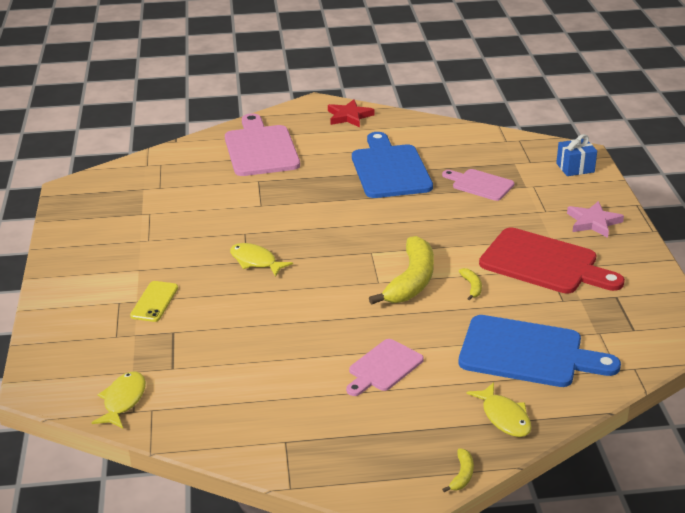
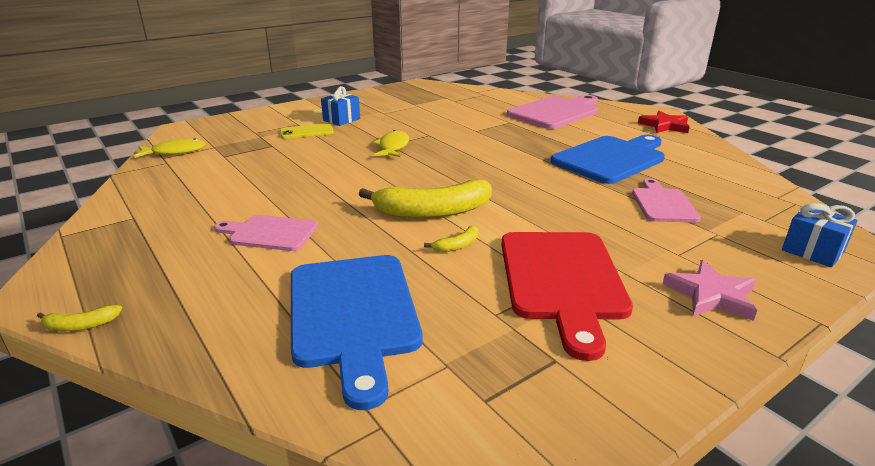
camera: 60 degrees right, 5 degrees down
yellow fish [467,382,532,437] -> none
none -> blue gift [321,86,360,126]

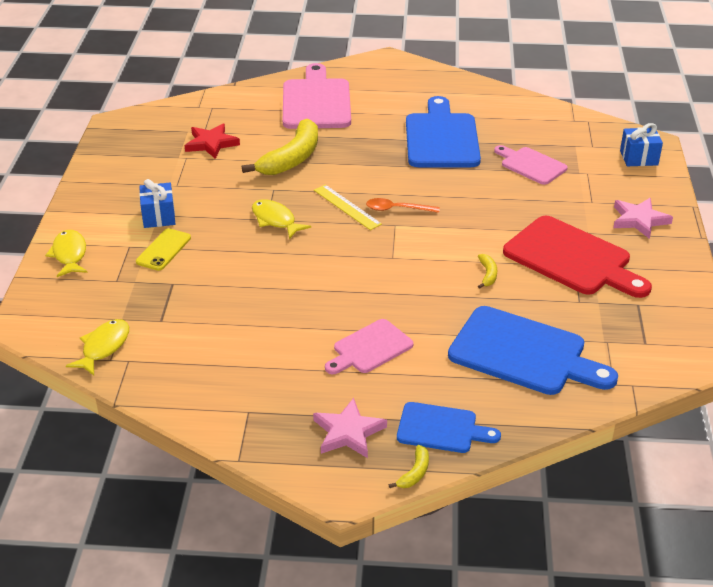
camera: 50 degrees left, 10 degrees up
yellow banana [359,180,492,218] -> yellow banana moved to [242,119,318,175]
red star [638,111,690,133] -> red star moved to [185,123,240,159]
none -> yellow fish [45,230,88,277]
none -> pink star [313,398,387,458]
none -> yellow ruler [314,185,382,230]
none -> orange spoon [366,198,440,213]
none -> blue cutting board [397,402,501,453]

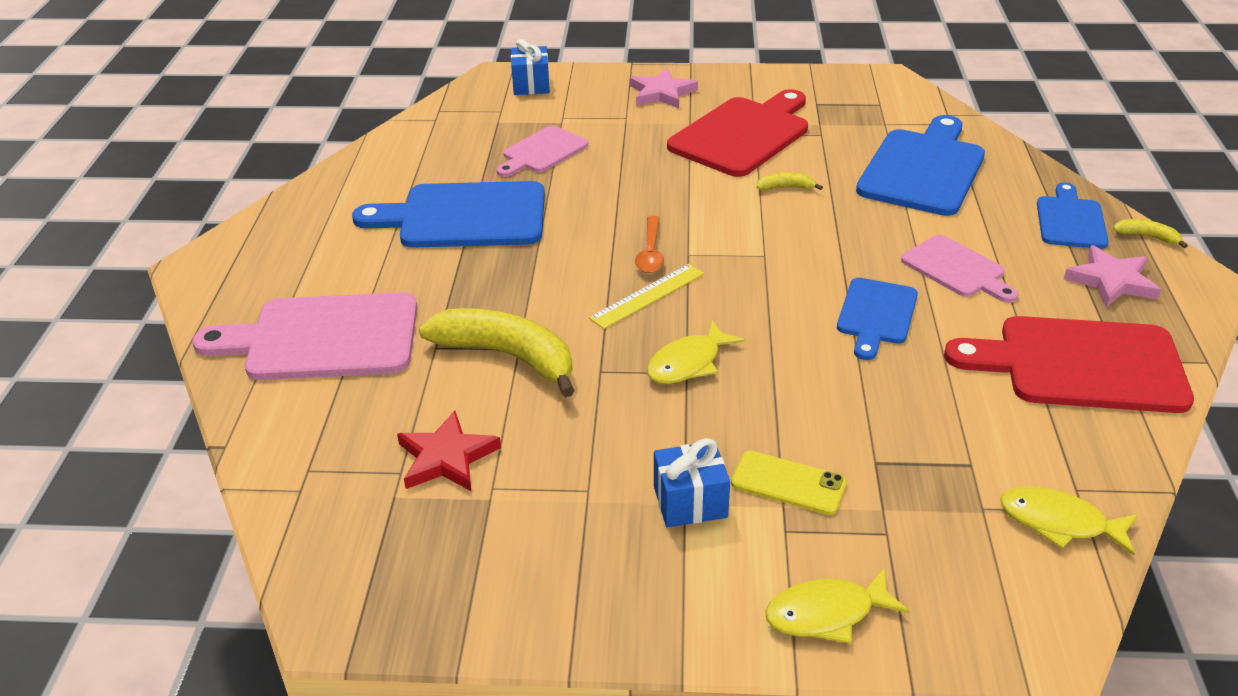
camera: 90 degrees left, 0 degrees up
none -> blue cutting board [837,278,918,360]
none -> red cutting board [944,316,1194,413]

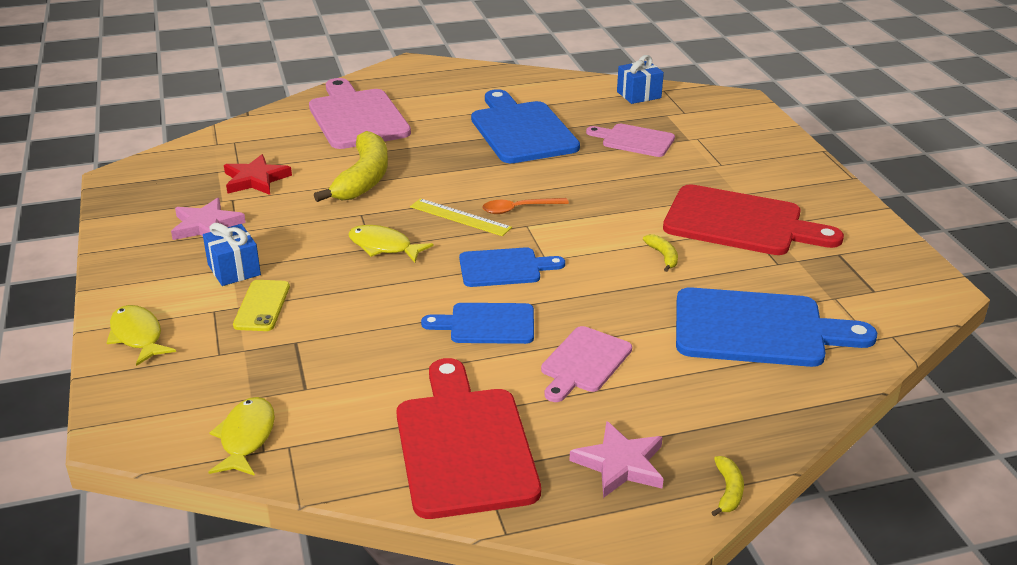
camera: 70 degrees right, 5 degrees down
blue gift [511,39,550,95] -> blue gift moved to [617,55,664,104]
pink star [630,68,698,108] -> pink star moved to [171,198,246,240]
blue cutting board [1037,182,1109,249] -> blue cutting board moved to [459,247,565,287]

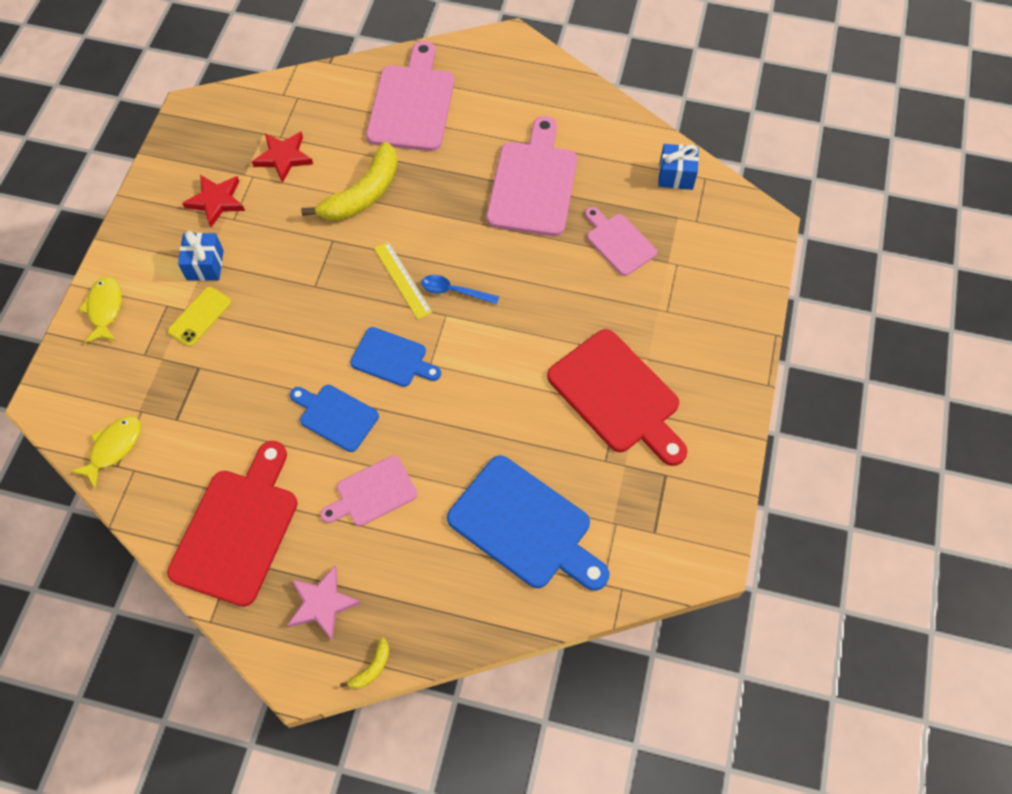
camera: 30 degrees right, 30 degrees up
pink star [171,198,246,240] -> red star [182,175,245,227]
yellow fish [348,225,433,263] -> none
blue cutting board [471,89,580,163] -> pink cutting board [486,116,577,236]
orange spoon [482,198,569,214] -> blue spoon [422,275,499,304]
yellow banana [643,234,678,272] -> none

